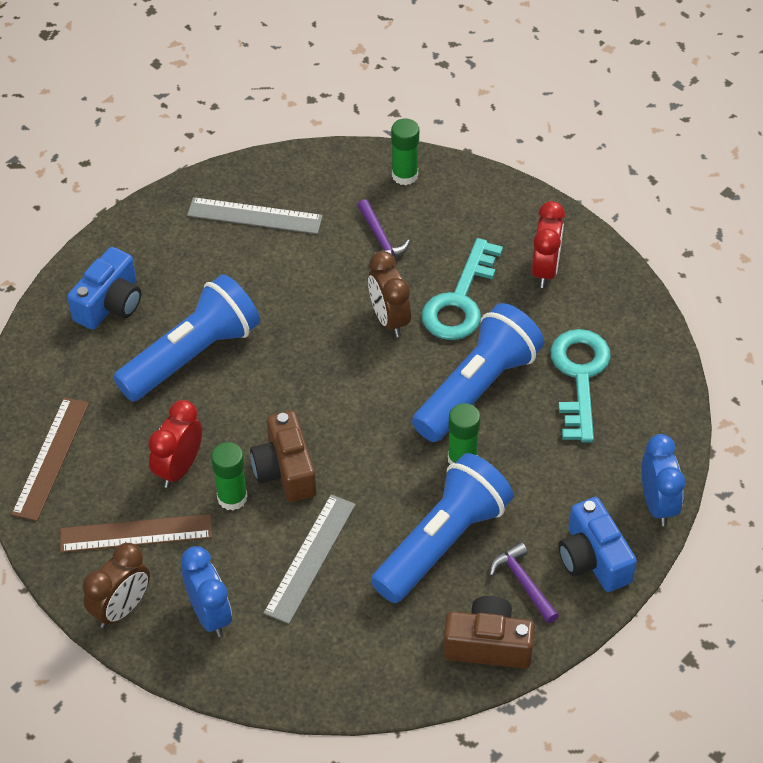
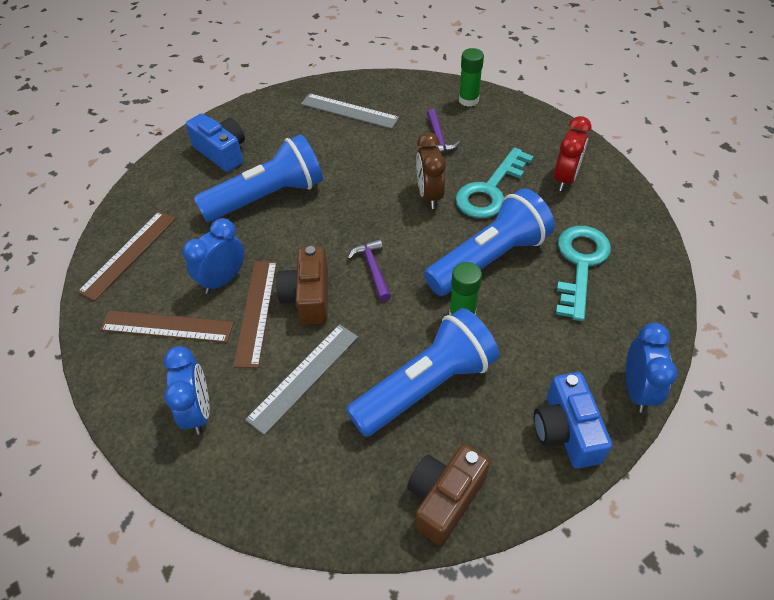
camera: 15 degrees right, 0 degrees up
blue camera [67,247,141,330] -> blue camera turned 90 degrees counterclockwise [186,113,245,172]
brown clock [83,543,150,628] -> none
red clock [148,400,202,488] -> blue clock [182,218,245,294]
green glue stick [211,442,248,511] -> brown ruler [233,261,277,368]
brown camera [443,596,535,669] -> brown camera turned 75 degrees counterclockwise [407,444,490,546]
purple hammer [490,542,559,623] -> purple hammer moved to [348,239,391,302]

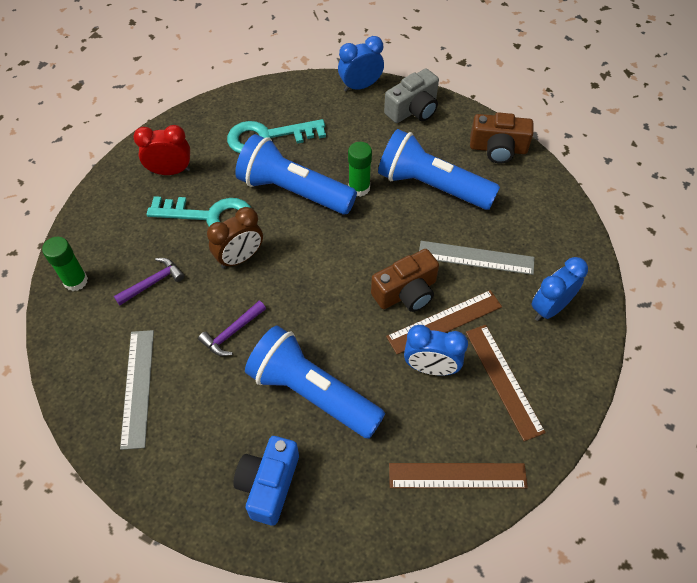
camera: 120 degrees left, 5 degrees up
purple hammer [348,239,391,302] -> purple hammer moved to [198,301,266,356]
blue camera [534,372,612,469] -> grey camera [384,68,439,123]

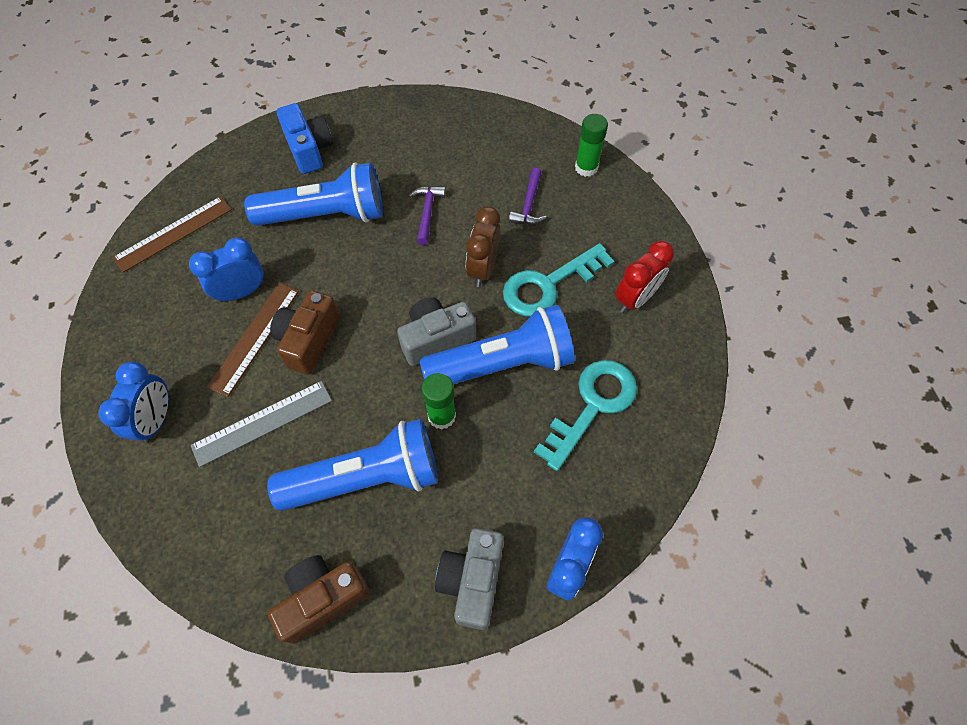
camera: 140 degrees right, 5 degrees up
grey ruler [120,330,154,450] -> none
brown ruler [466,325,546,441] -> none
none -> grey camera [397,297,476,366]

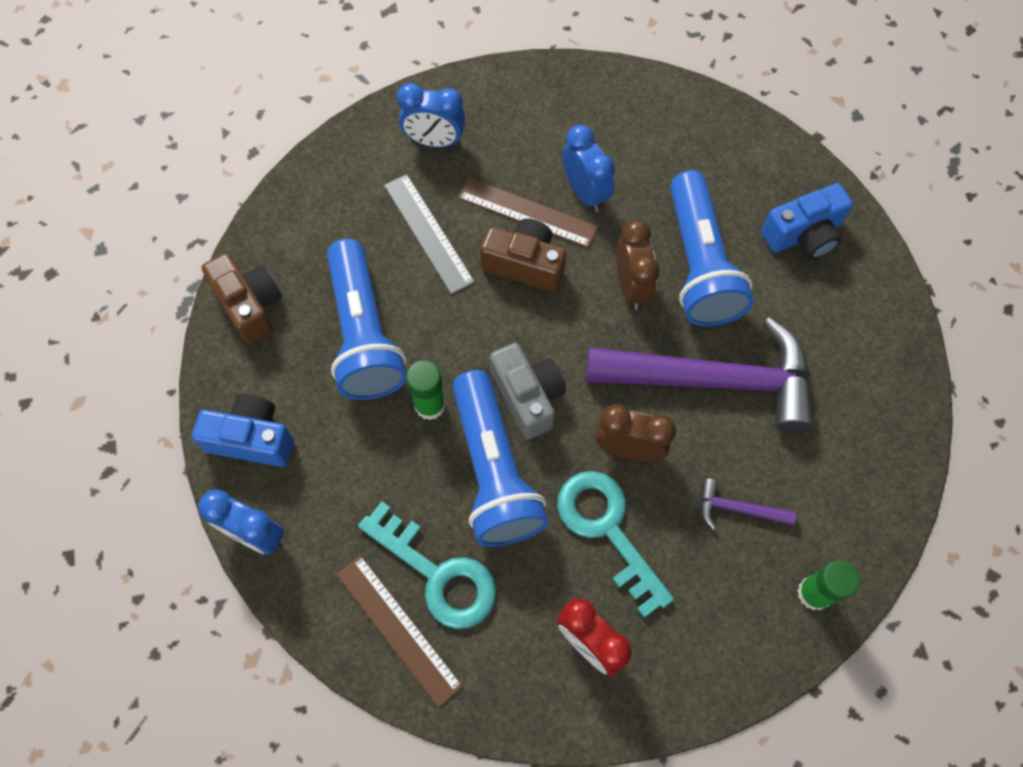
camera: 90 degrees right, 5 degrees up
brown ruler [112,196,232,273] -> brown ruler moved to [336,555,463,708]
purple hammer [409,186,446,245] -> purple hammer [586,318,813,432], size x2.47
grey camera [435,528,504,630] -> blue camera [192,394,294,467]
none -> brown clock [617,220,660,310]

